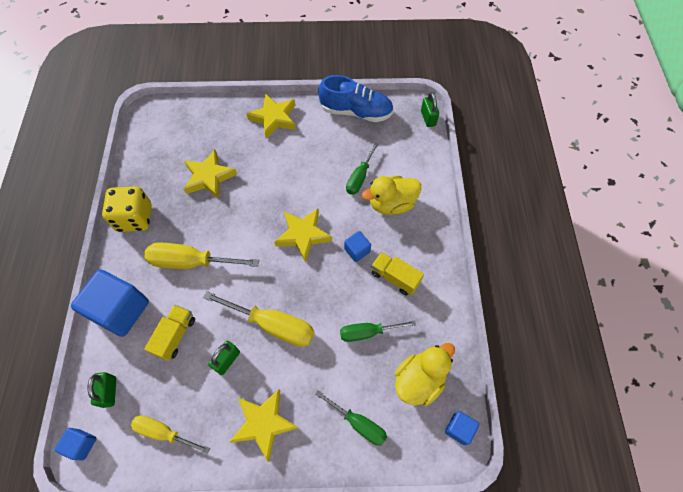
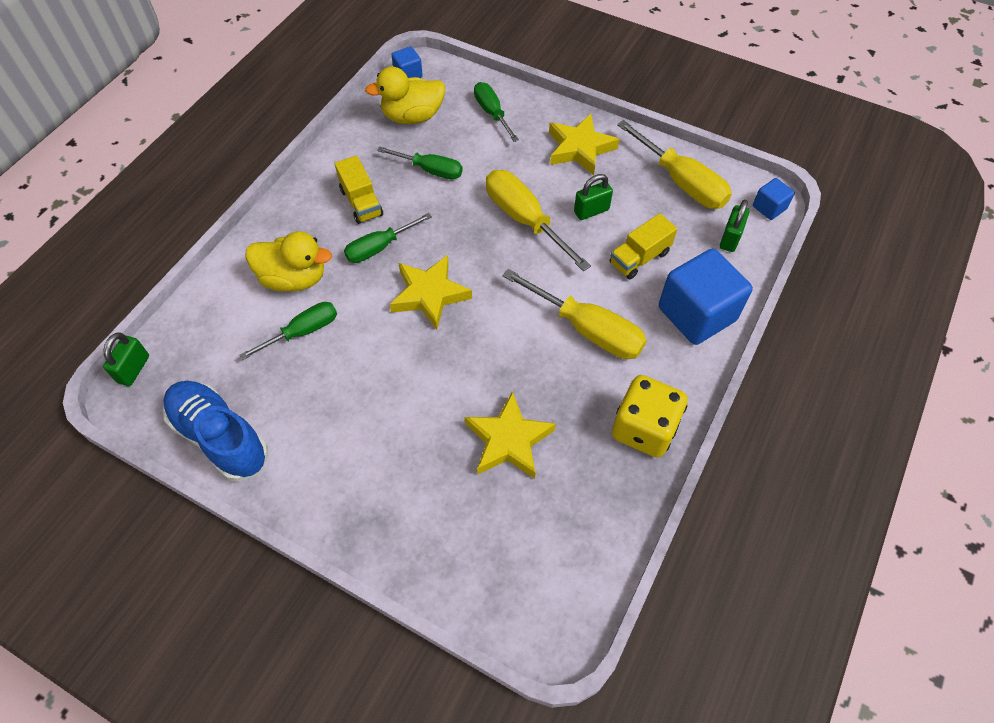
camera: 150 degrees left, 5 degrees down
yellow screwdriver [131,415,210,454] -> yellow screwdriver [617,120,732,209], size x1.57
yellow star [247,94,296,139] -> none
blue cube [344,231,371,262] -> green screwdriver [344,213,432,263]

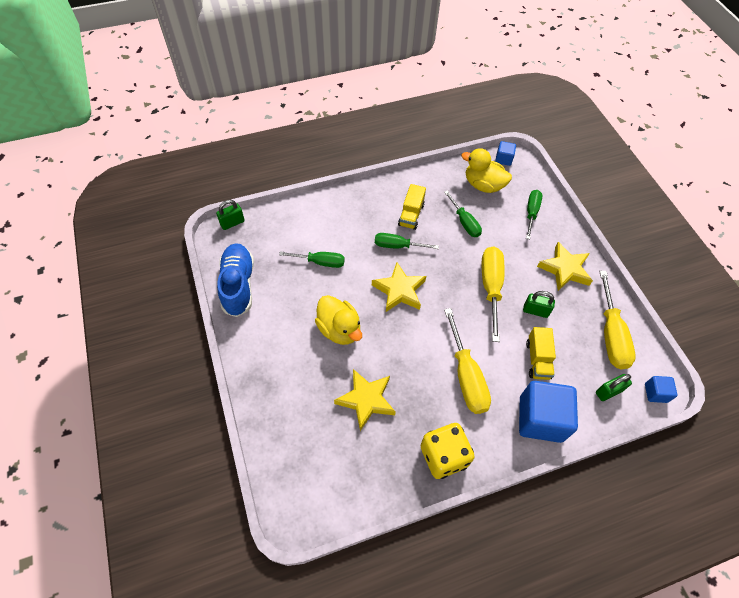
camera: 40 degrees right, 0 degrees up
yellow duck [246,231,332,291] -> yellow duck moved to [315,295,362,345]
yellow truck [610,213,677,280] -> yellow truck turned 90 degrees counterclockwise [526,327,556,380]

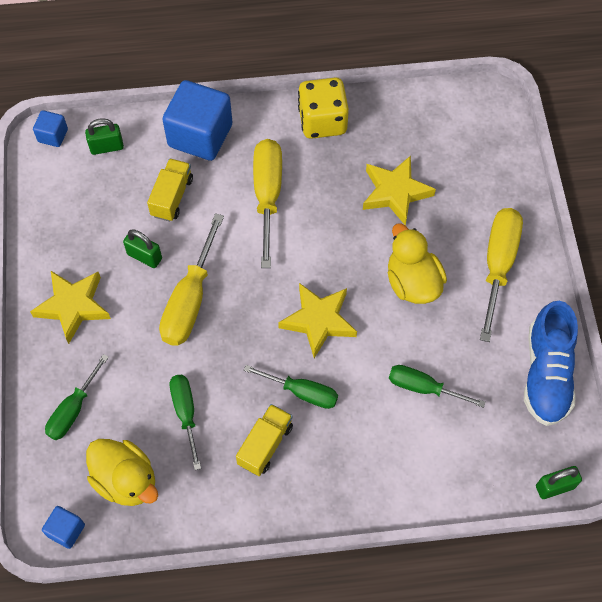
camera: 165 degrees left, 5 degrees up
yellow screwdriver [599,271,636,369] -> yellow screwdriver moved to [480,208,523,342]

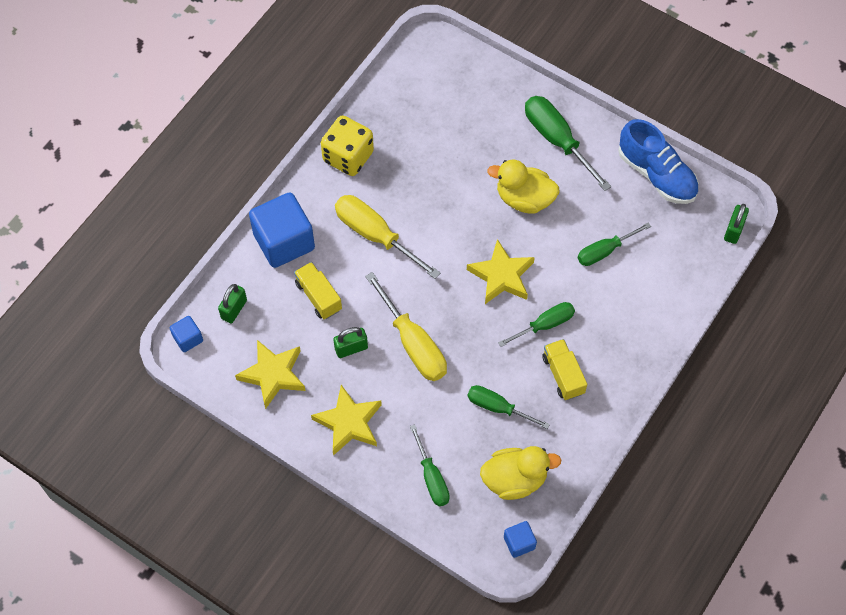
camera: 50 degrees left, 0 degrees up
yellow star [363,156,436,226] -> yellow star moved to [235,340,305,409]
yellow screwdriver [480,208,523,342] -> green screwdriver [525,96,611,191]

